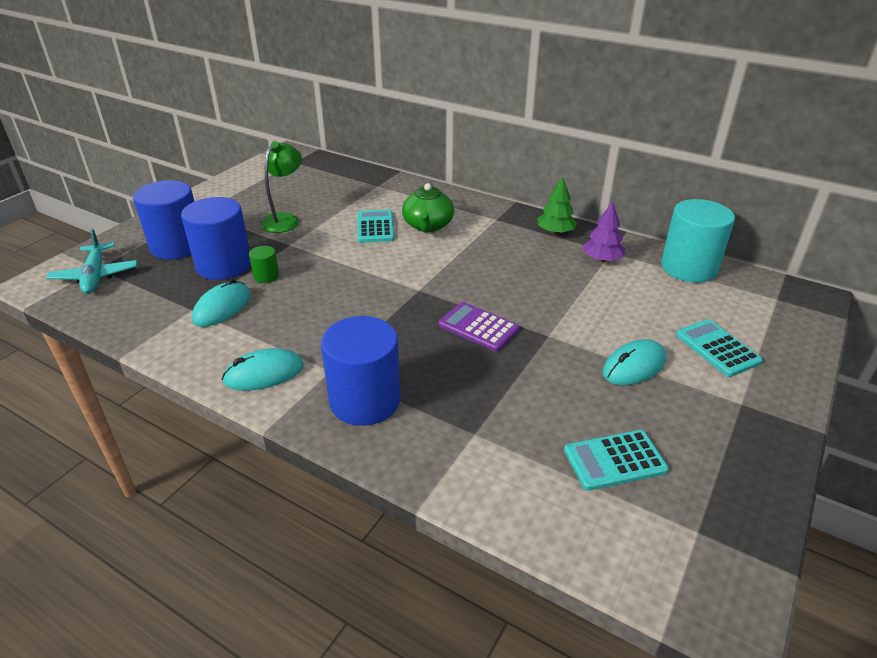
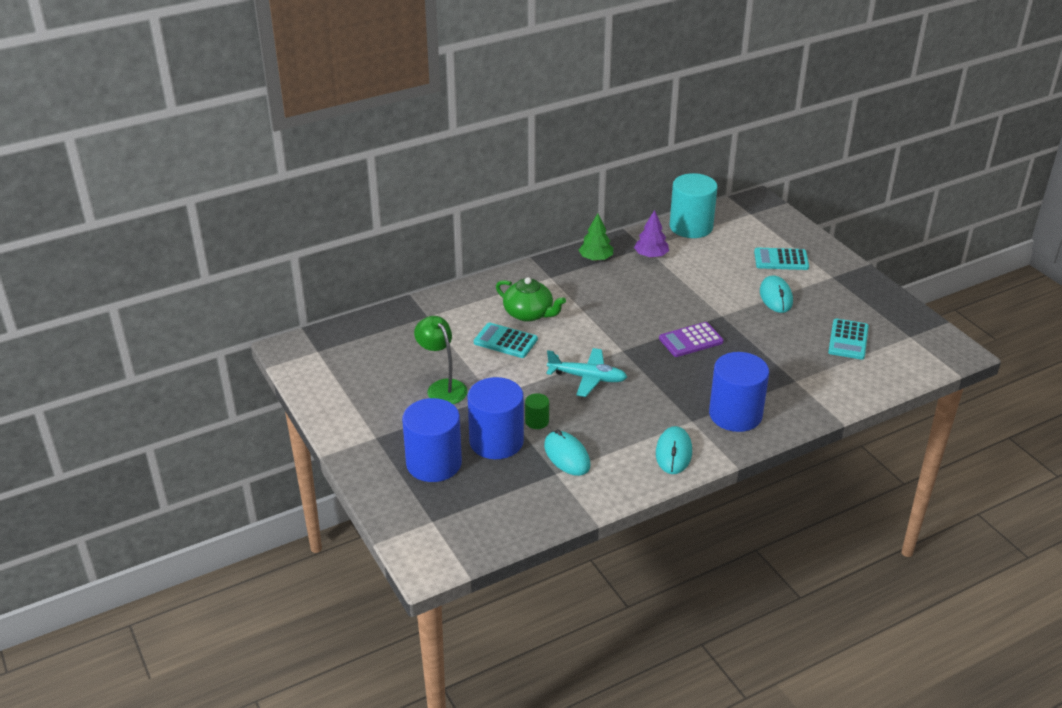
camera: 60 degrees left, 0 degrees up
turquoise plane [46,229,138,294] -> turquoise plane moved to [547,348,627,397]

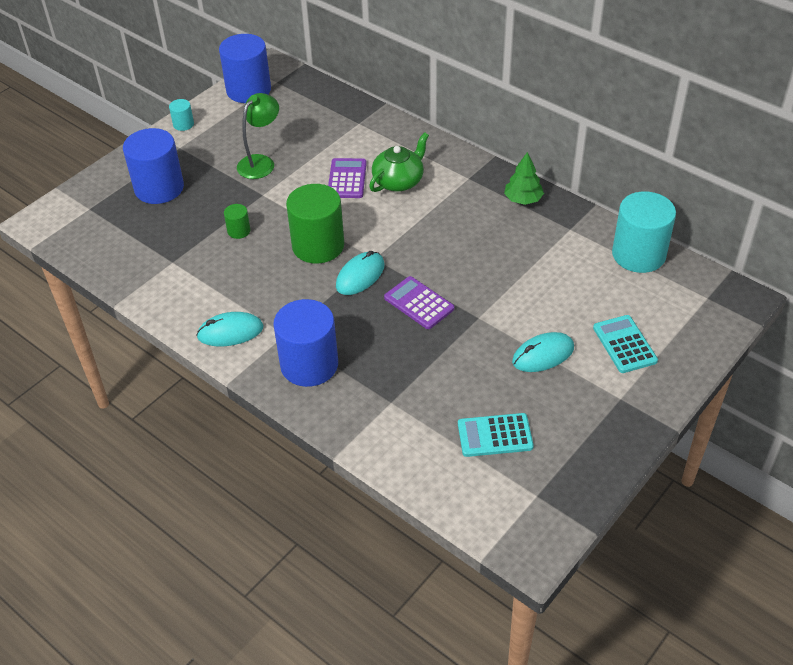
camera: 70 degrees right, 10 degrees up
blue cylinder [467,377,524,459] -> blue cylinder moved to [219,34,271,103]
turquoise calculator [474,322,538,358] -> purple calculator [328,158,367,198]
green teapot [496,277,566,322] -> green teapot turned 150 degrees counterclockwise [369,132,429,192]
turquoise mouse [544,429,590,476] -> turquoise mouse moved to [336,251,384,295]
turquoise plane [547,348,627,397] -> green cylinder [286,184,344,264]
purple tree [634,210,669,258] -> none
none -> turquoise cylinder [169,99,194,131]

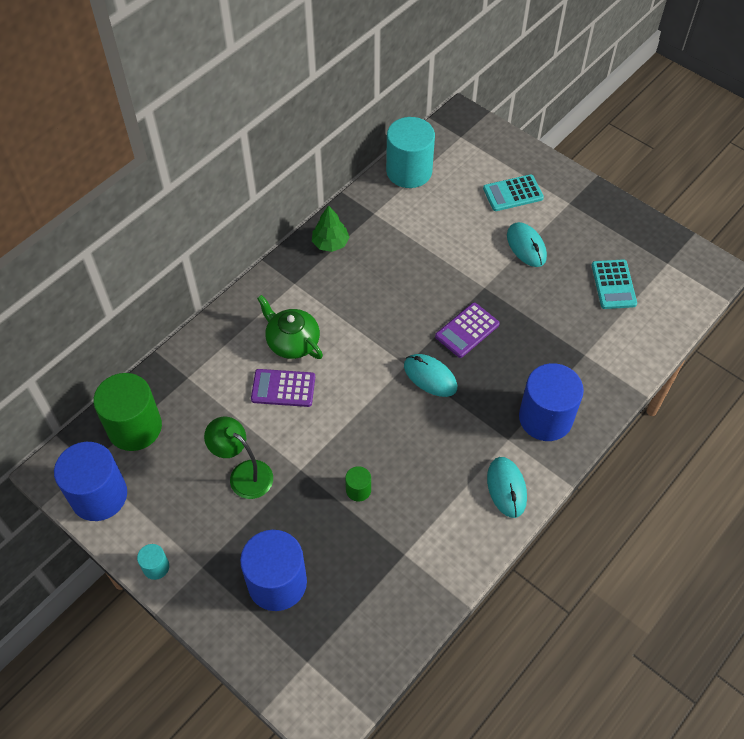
camera: 90 degrees left, 10 degrees up
green cylinder [286,184,344,264] -> green cylinder moved to [93,373,162,451]

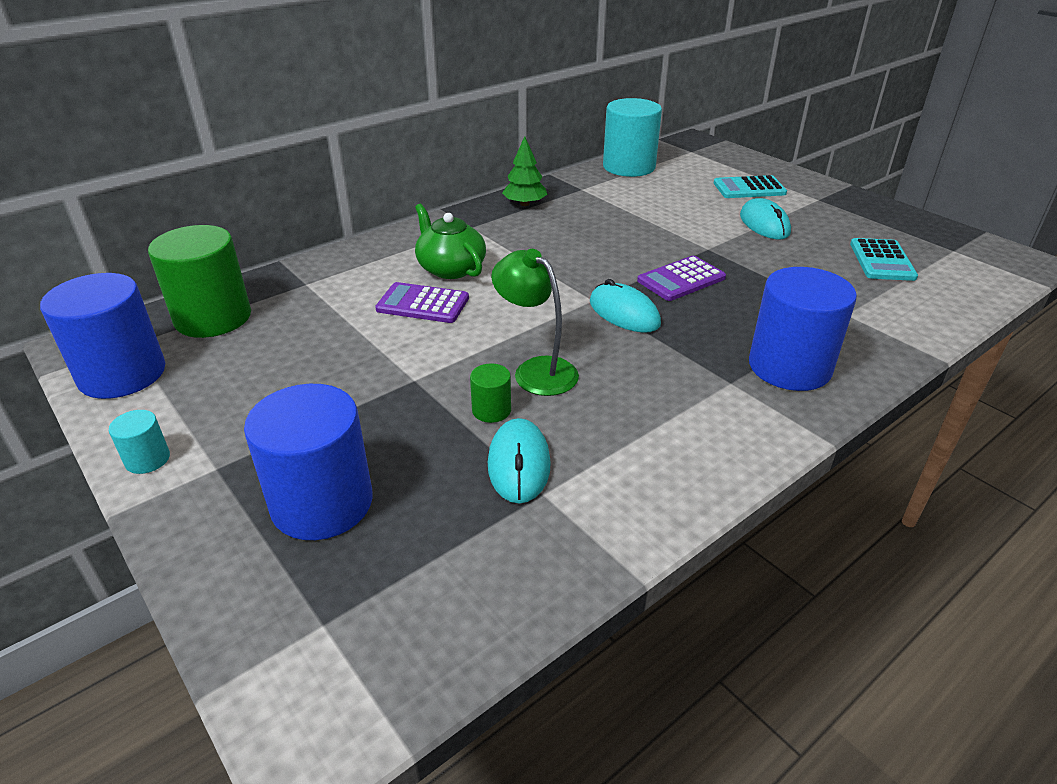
camera: 10 degrees right, 20 degrees down
green lamp [204,417,273,499] -> green lamp moved to [491,249,579,396]
turquoise mouse [487,457,527,518] -> turquoise mouse moved to [488,418,551,504]

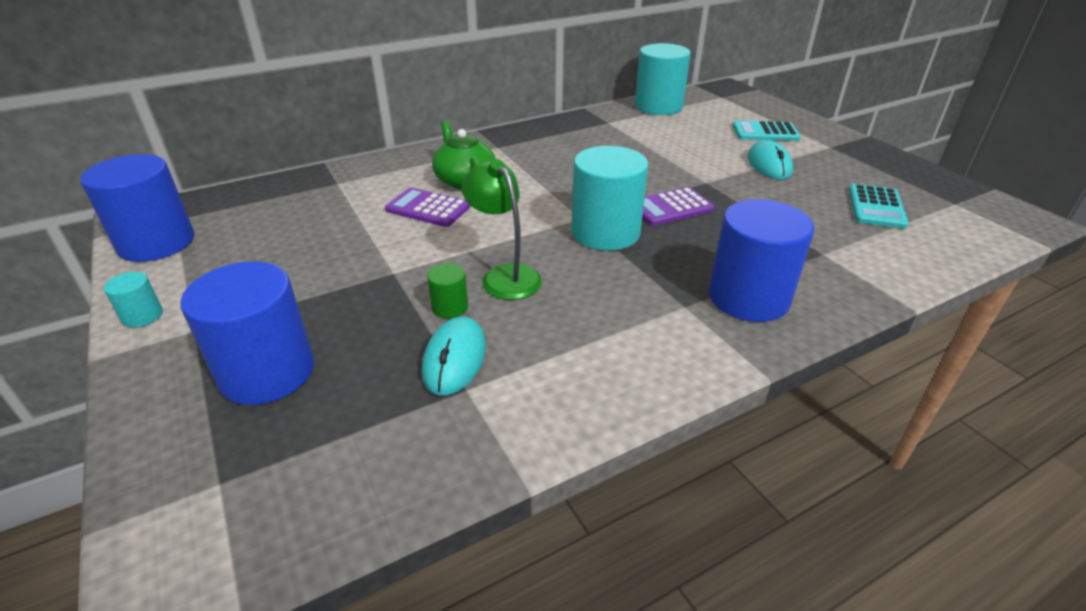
camera: 10 degrees right, 0 degrees up
green cylinder [148,225,251,338] -> none
green tree [502,136,547,206] -> none
turquoise mouse [590,279,661,333] -> turquoise cylinder [572,146,648,251]

